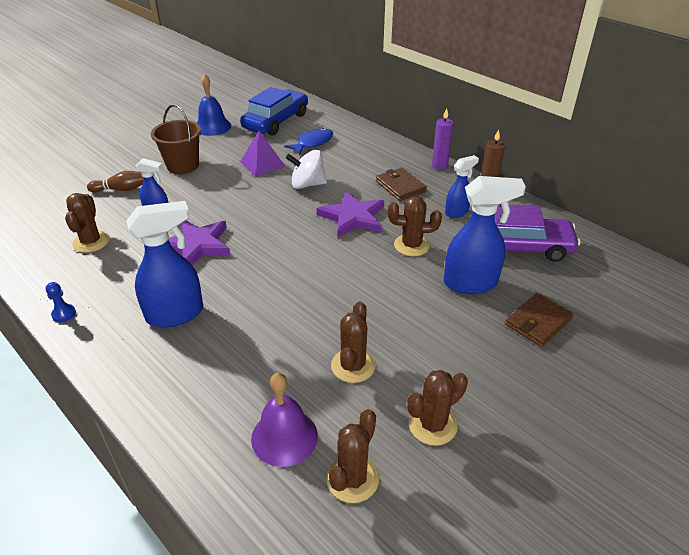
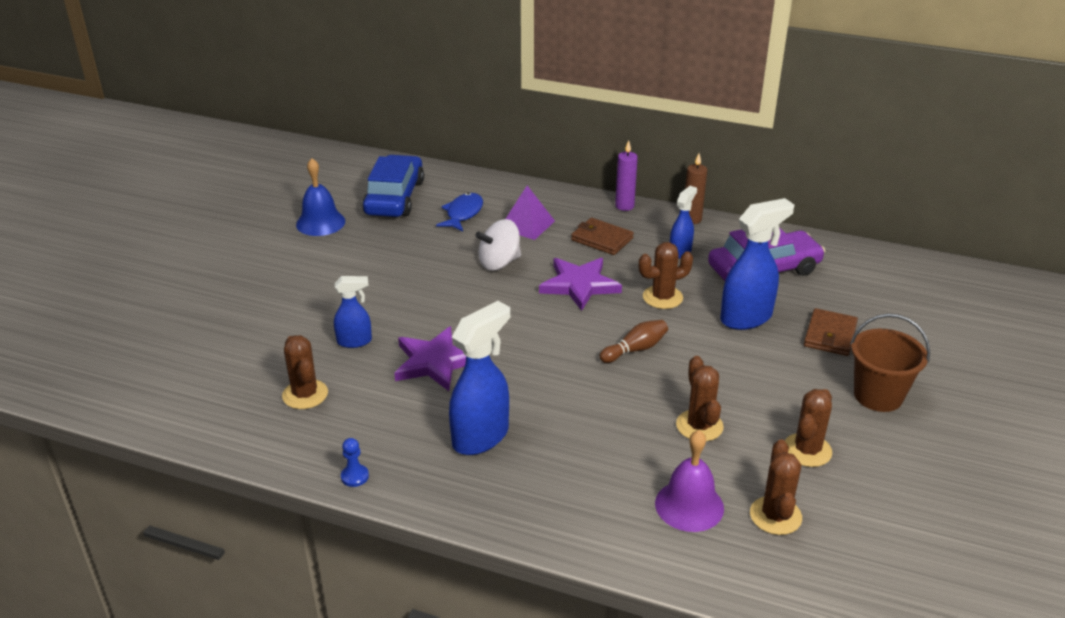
camera: 25 degrees left, 5 degrees down
brown bowling pin [87,171,144,192] -> brown bowling pin moved to [599,320,668,363]
brown bucket [151,104,201,174] -> brown bucket moved to [850,314,930,412]
purple pyramid [240,131,286,177] -> purple pyramid moved to [506,186,555,240]

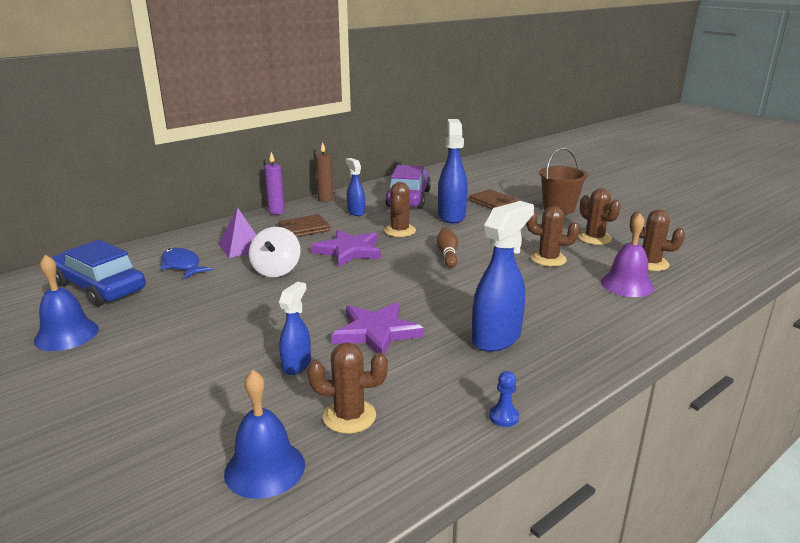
camera: 60 degrees left, 10 degrees down
blue spray bottle [449,301,510,455] -> blue spray bottle turned 60 degrees clockwise [472,201,534,352]
none -> blue bell [224,370,305,499]

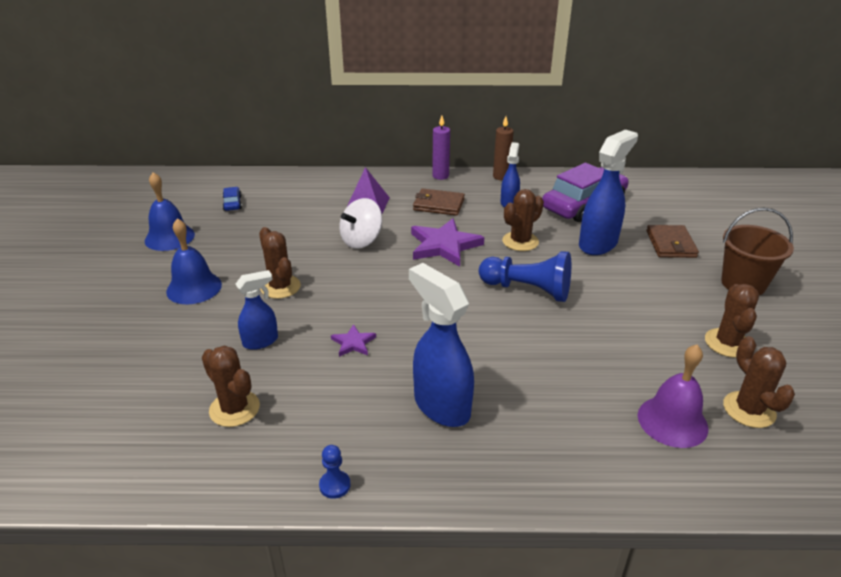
camera: 40 degrees right, 10 degrees up
blue car [51,240,146,306] -> blue car [222,187,242,211], size x0.41
blue fish [161,248,212,279] -> none
blue bell [224,370,305,499] -> blue bell moved to [166,218,222,304]
purple star [332,302,424,355] -> purple star [331,324,376,357], size x0.49
brown bowling pin [436,227,458,268] -> blue pawn [479,251,571,302]
blue spray bottle [472,201,534,352] -> blue spray bottle turned 120 degrees counterclockwise [409,263,474,427]
brown cactus [526,206,580,267] -> brown cactus moved to [259,227,301,299]

